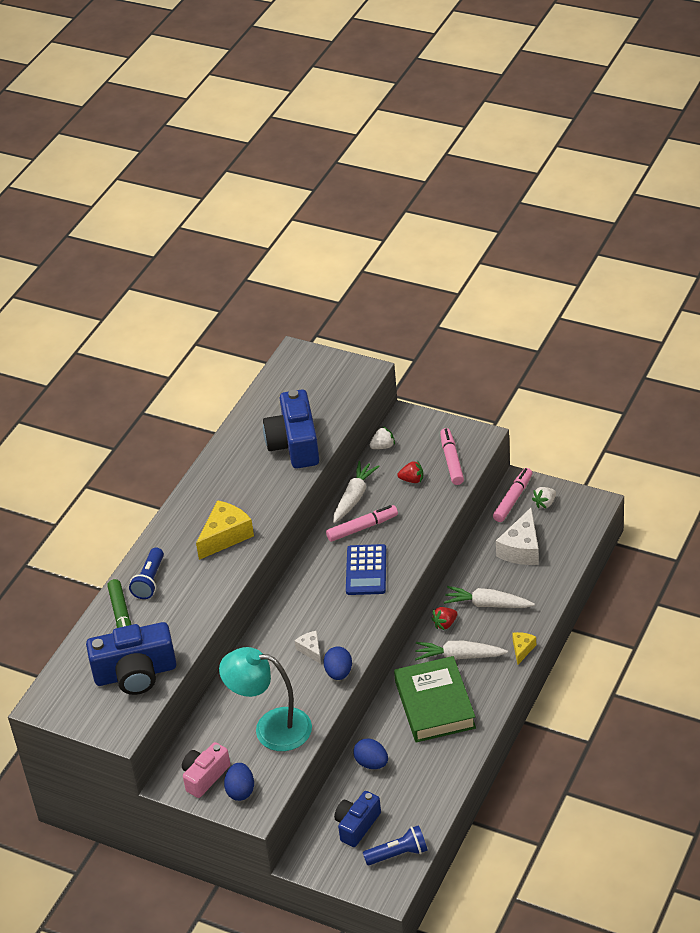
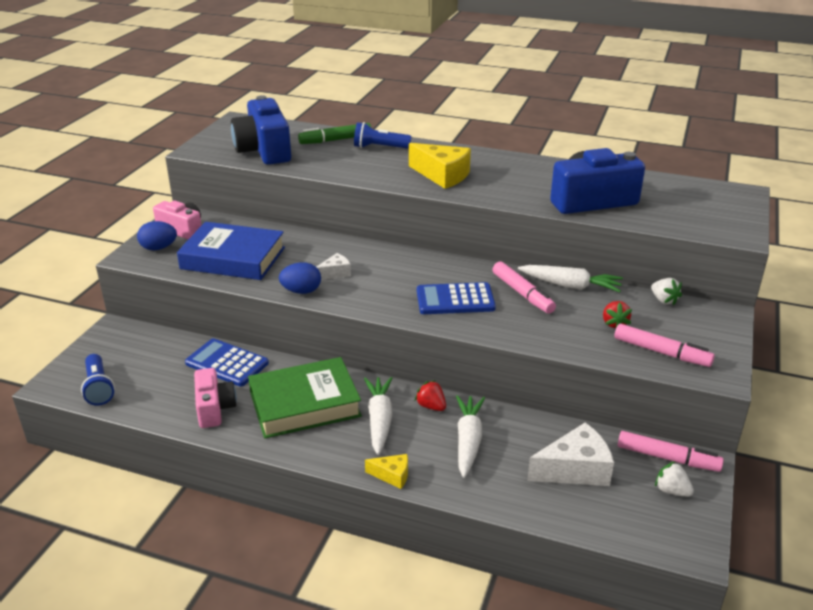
camera: 80 degrees right, 10 degrees down
turquoise lamp [219,647,312,751] -> blue book [177,222,285,280]
blue camera [334,791,381,847] -> none
blue egg [353,739,388,769] -> blue calculator [185,338,269,387]
pink marker [440,428,464,485] -> pink marker turned 45 degrees clockwise [614,324,715,367]
white cheese [496,508,539,565] -> white cheese turned 150 degrees clockwise [527,422,614,486]
none -> pink camera [194,368,237,428]

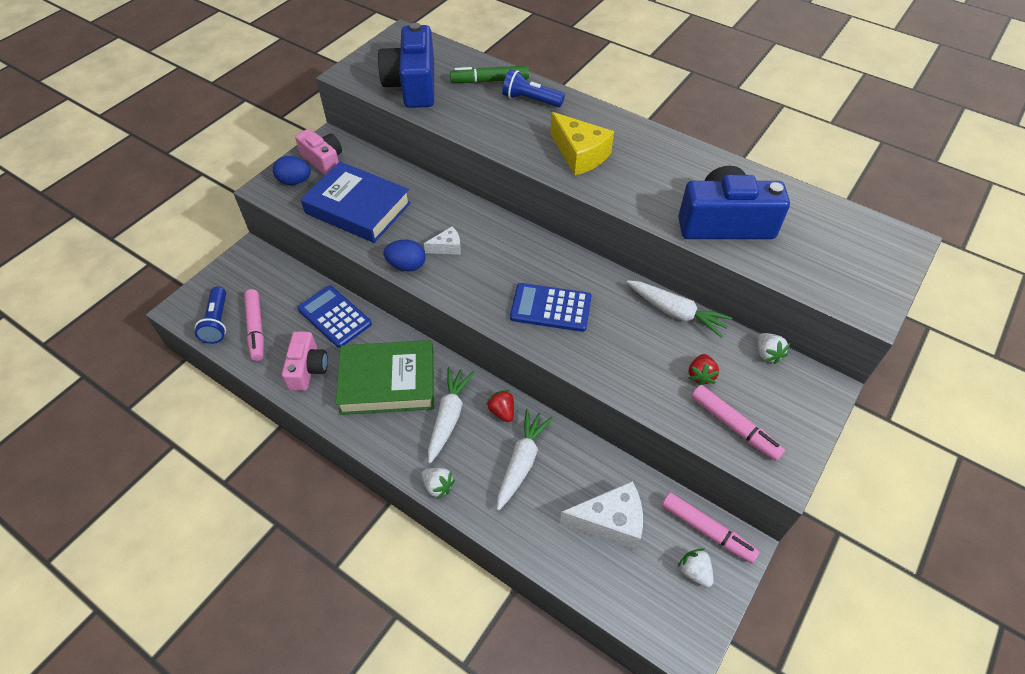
camera: 15 degrees right, 20 degrees up
yellow cheese [365,454,408,489] -> white strawberry [422,468,455,499]
pink marker [492,261,556,314] -> pink marker moved to [244,289,264,361]

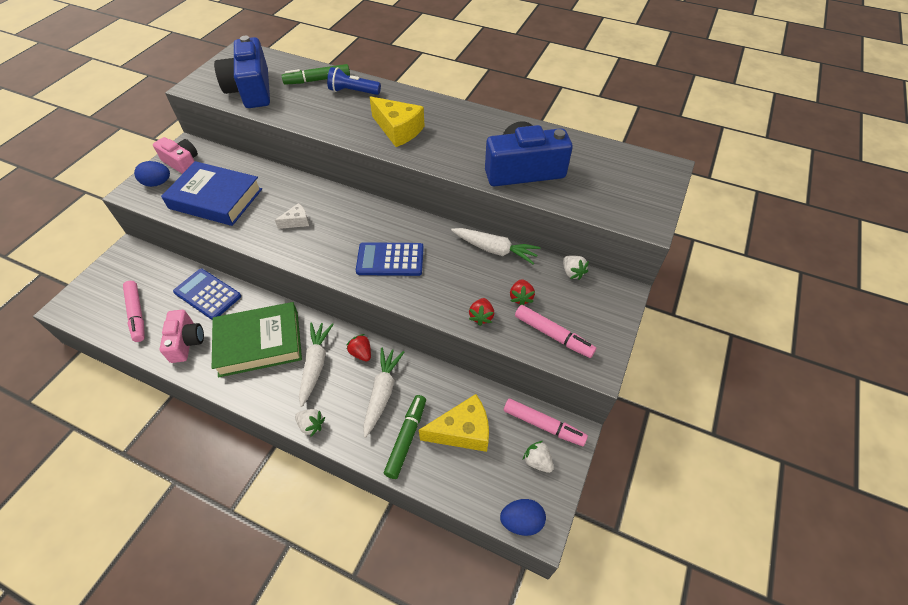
camera: 10 degrees left, 0 degrees up
blue flashlight [195,286,226,344] -> none
blue egg [384,240,426,271] -> blue egg moved to [500,499,546,536]
white cheese [560,481,643,550] -> yellow cheese [419,394,489,452]
none -> green marker [384,395,426,479]
none -> red strawberry [469,298,494,326]

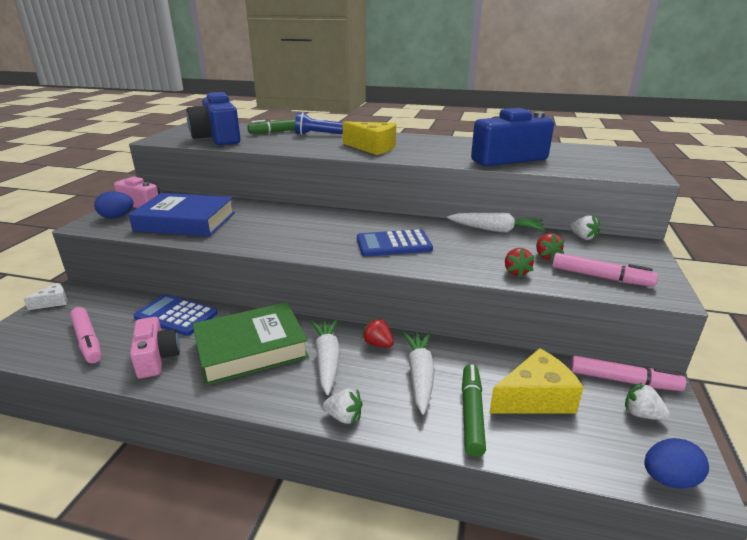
camera: 10 degrees left, 25 degrees down
white cheese [275,203,309,229] -> white cheese moved to [23,283,67,310]

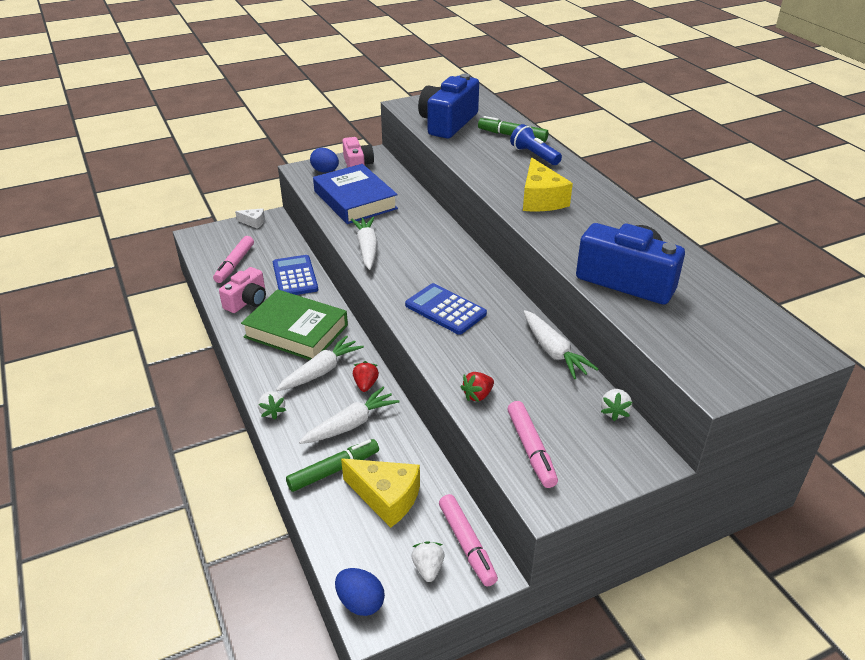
camera: 50 degrees right, 10 degrees up
red strawberry [536,233,565,261] -> none
none -> white carrot [351,217,378,270]

